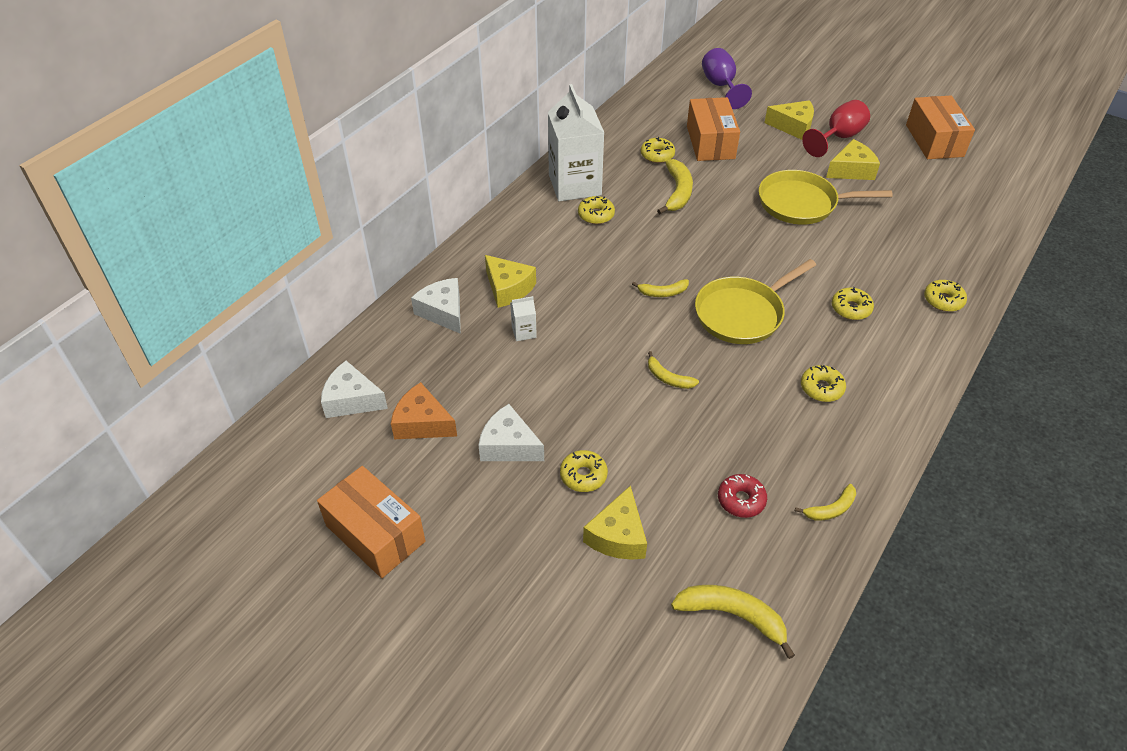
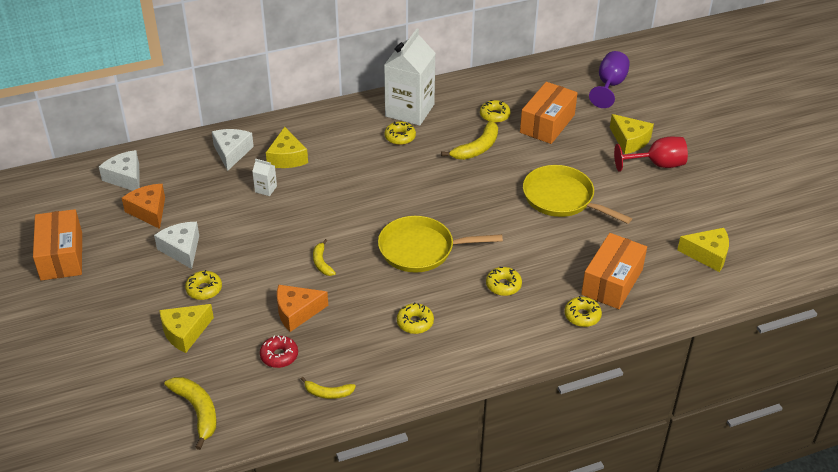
camera: 35 degrees right, 5 degrees down
yellow banana [632,279,689,297] -> none
yellow cheese [826,139,880,180] -> yellow cheese moved to [677,228,729,272]
orange box [906,96,975,159] -> orange box moved to [581,233,647,309]
none -> orange cheese [277,285,328,332]

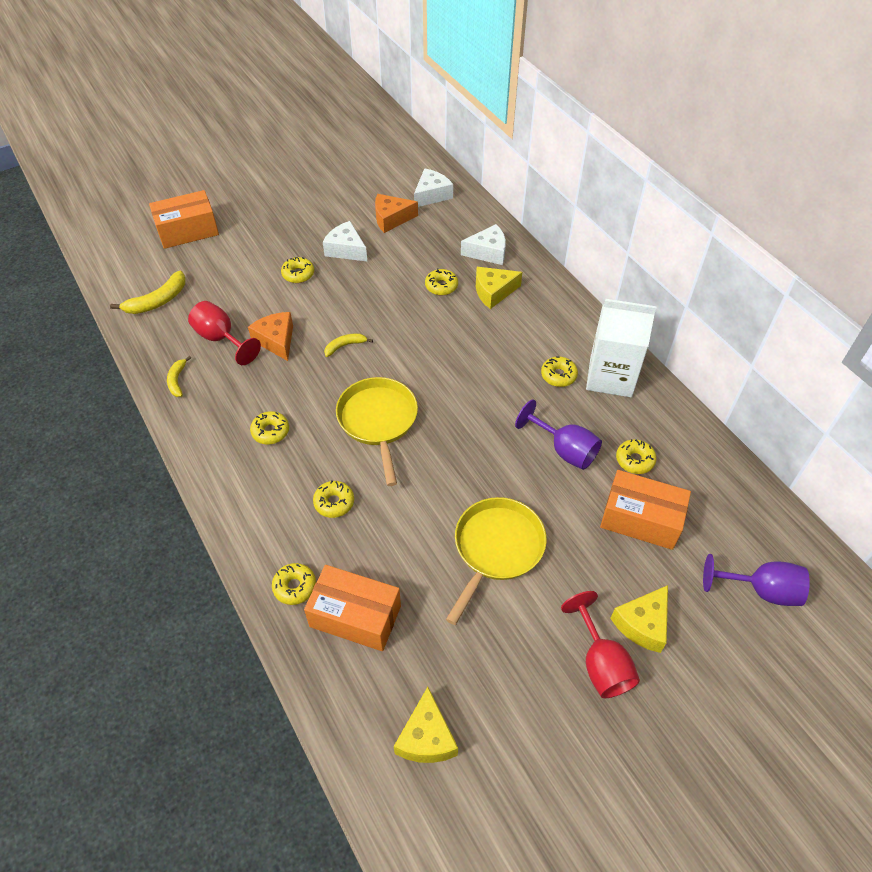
camera: 80 degrees right, 10 degrees up
orange box [33,209,82,281] -> orange box moved to [149,190,219,249]
orange cheese [122,184,165,229] -> orange cheese turned 150 degrees counterclockwise [375,194,418,233]
white cheese [154,222,199,269] -> white cheese turned 105 degrees counterclockwise [323,221,367,261]
yellow cheese [159,304,214,353] -> none
white carton [252,159,277,196] -> yellow donut [425,269,458,295]
red donut [260,336,298,368] -> red goblet [188,301,261,365]
yellow banana [441,121,498,160] -> purple goblet [515,399,602,470]

